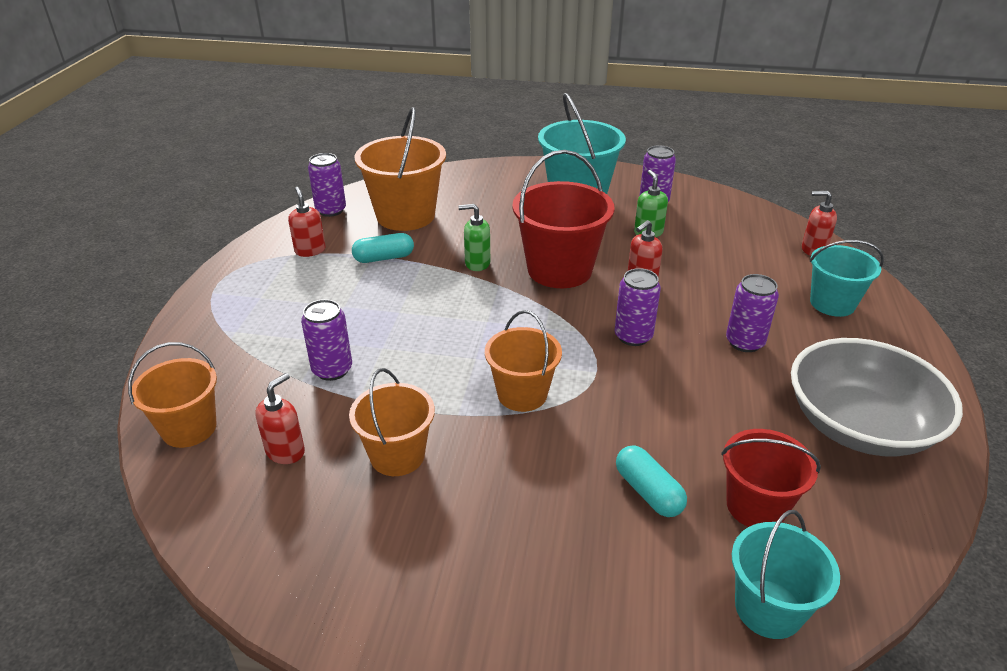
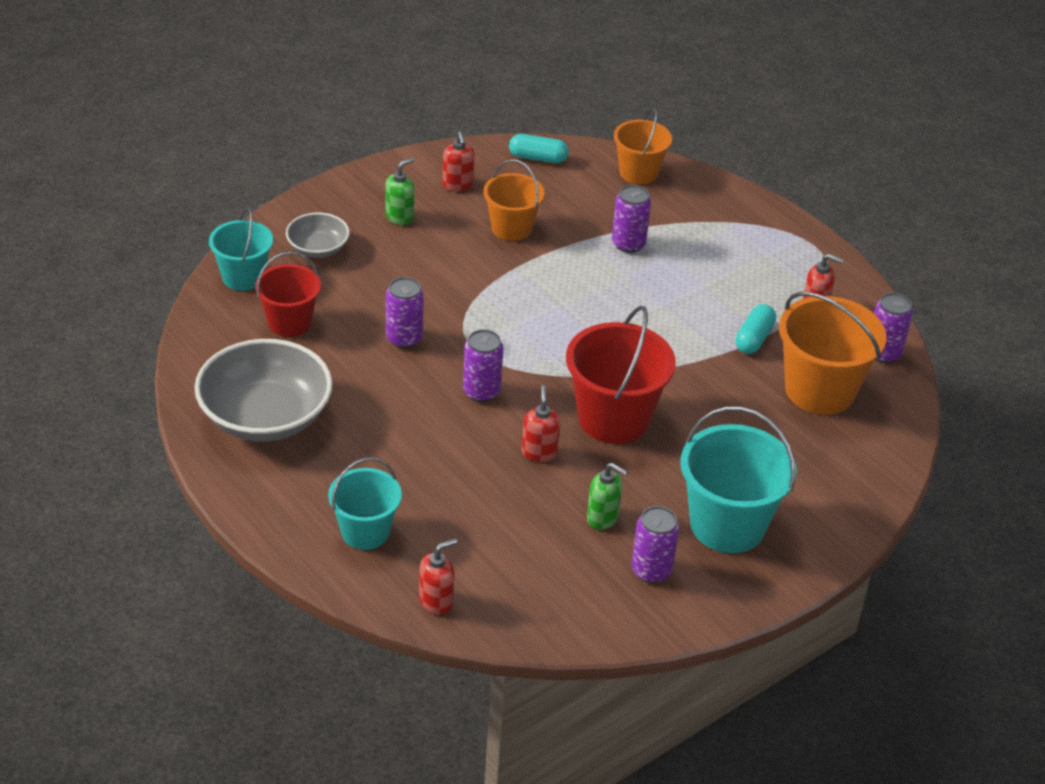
camera: 130 degrees right, 5 degrees up
red soap dispenser [255,373,305,464] -> red soap dispenser moved to [442,132,475,191]
green soap dispenser [458,204,490,271] -> green soap dispenser moved to [385,157,415,225]
orange bucket [485,310,562,412] -> none
turquoise capsule [616,445,687,517] -> turquoise capsule moved to [509,134,569,163]
purple can [726,274,779,352] -> purple can moved to [386,277,424,348]
none -> grey bowl [286,212,350,258]

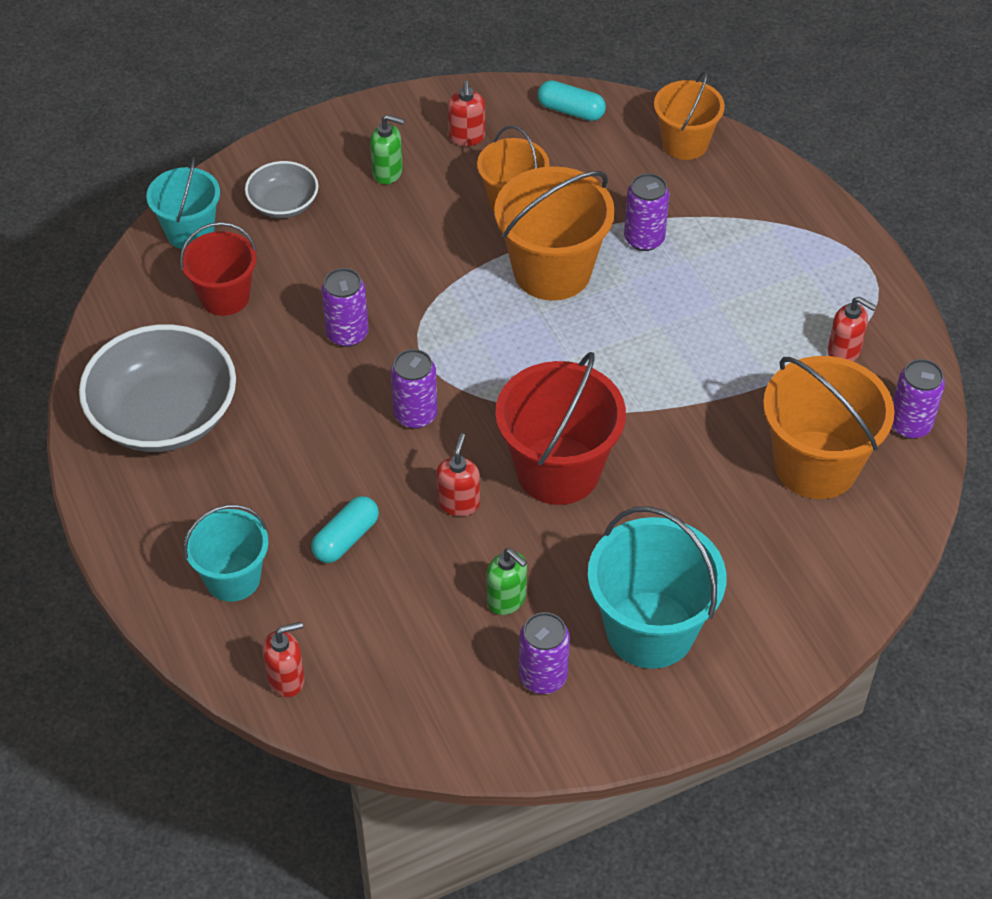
camera: 15 degrees right, 10 degrees up
green soap dispenser [385,157,415,225] -> green soap dispenser turned 45 degrees clockwise [370,114,405,184]
turquoise capsule [736,304,776,354] -> turquoise capsule moved to [311,496,379,563]
none -> orange bucket [494,166,615,301]

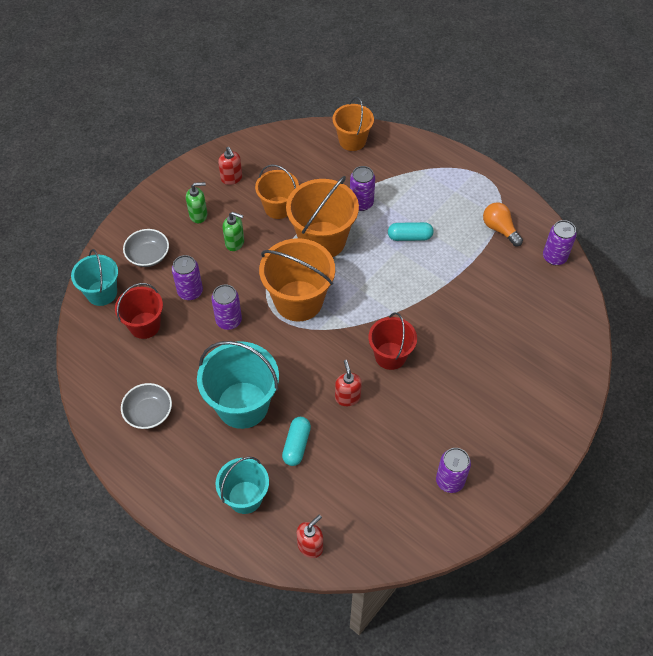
camera: 25 degrees left, 5 degrees up
grey bowl [79,324,236,452] -> grey bowl [121,383,172,429], size x0.52
purple can [391,349,438,429] -> purple can moved to [172,255,203,300]
green soap dispenser [487,548,527,615] -> green soap dispenser moved to [223,212,244,251]
red bucket [496,352,626,505] -> red bucket [368,312,417,370], size x0.63
turquoise capsule [537,80,606,121] -> turquoise capsule moved to [388,222,433,241]
turquoise bucket [588,506,727,669] -> turquoise bucket moved to [197,341,279,429]
orange bucket [763,356,895,499] -> orange bucket moved to [259,238,335,321]
red soap dispenser [827,296,877,362] -> orange light bulb [483,203,523,246]

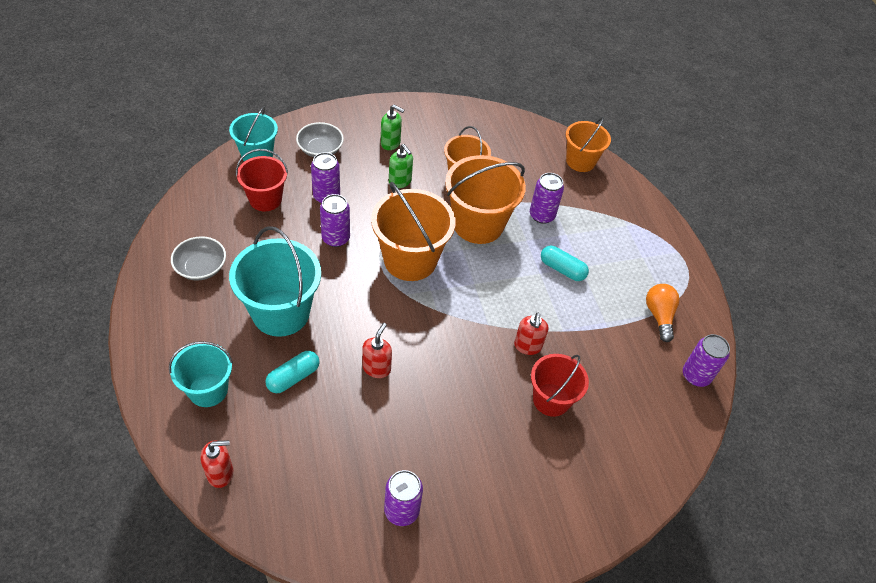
camera: 30 degrees right, 5 degrees down
red soap dispenser [218,147,242,185] -> red soap dispenser moved to [514,313,548,355]
red bucket [368,312,417,370] -> red bucket moved to [531,354,589,417]

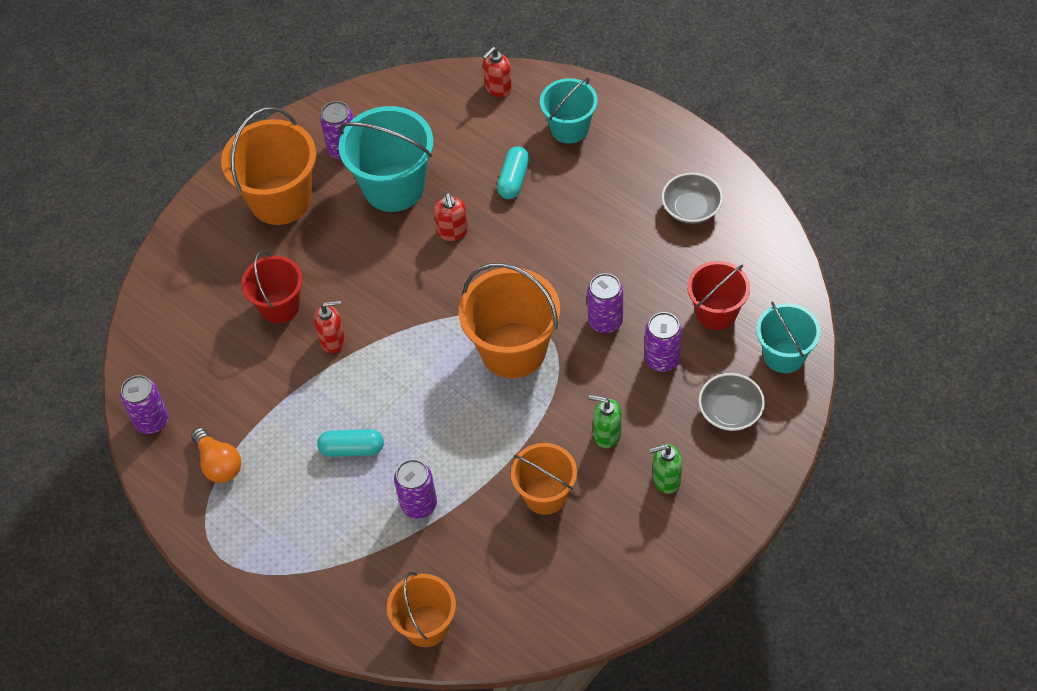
camera: 155 degrees right, 5 degrees up
turquoise bucket [229,226,321,337] -> turquoise bucket moved to [339,106,434,212]
orange bucket [445,155,526,244] -> orange bucket moved to [221,107,316,225]
red soap dispenser [514,313,548,355] -> red soap dispenser turned 105 degrees clockwise [314,300,345,354]

